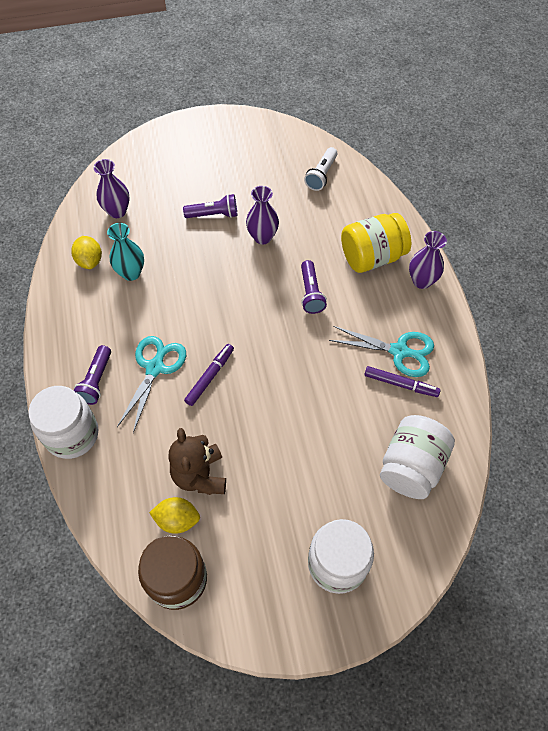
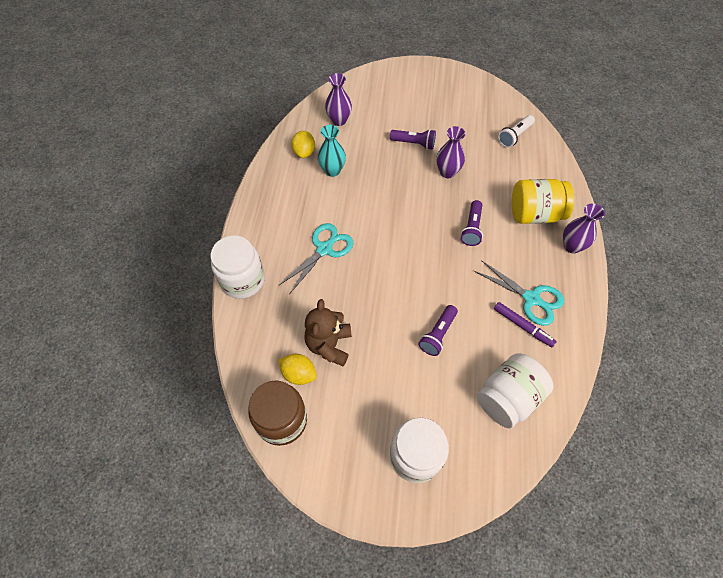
camera: 20 degrees right, 0 degrees up
purple flashlight [74,345,111,405] -> purple flashlight moved to [418,305,458,356]
purple marker [184,344,234,406] -> none

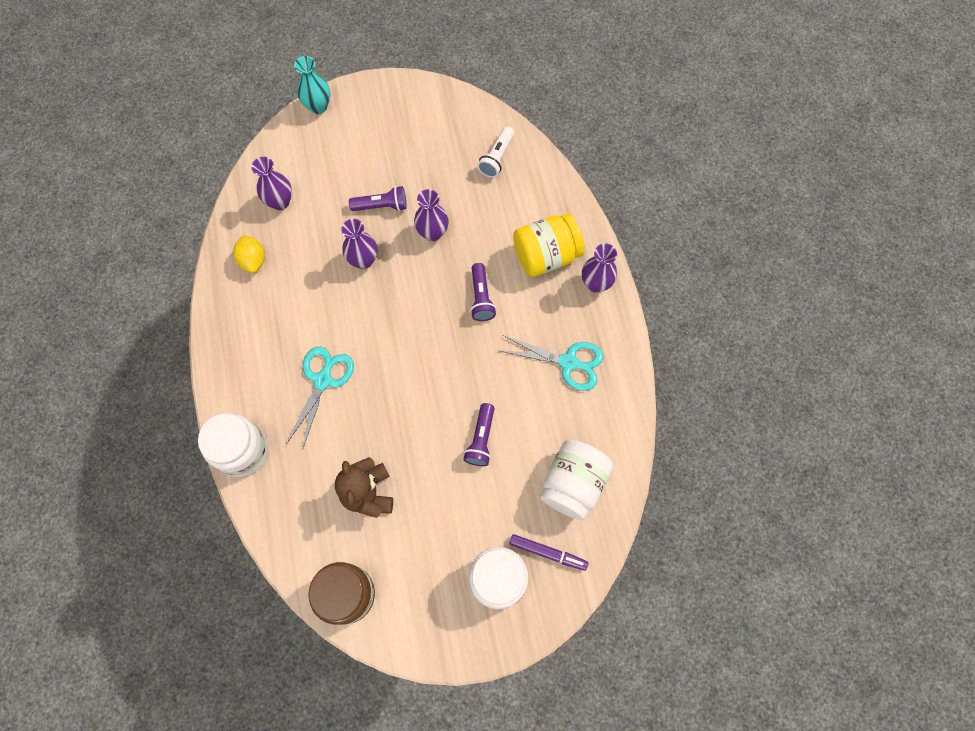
camera: 20 degrees left, 10 degrees up
yellow lemon [278,354,317,385] -> none
turquoise vase [318,125,346,177] -> turquoise vase moved to [294,56,330,114]
purple marker [494,302,557,347] -> purple marker moved to [510,534,589,571]
none -> purple vase [341,219,378,269]

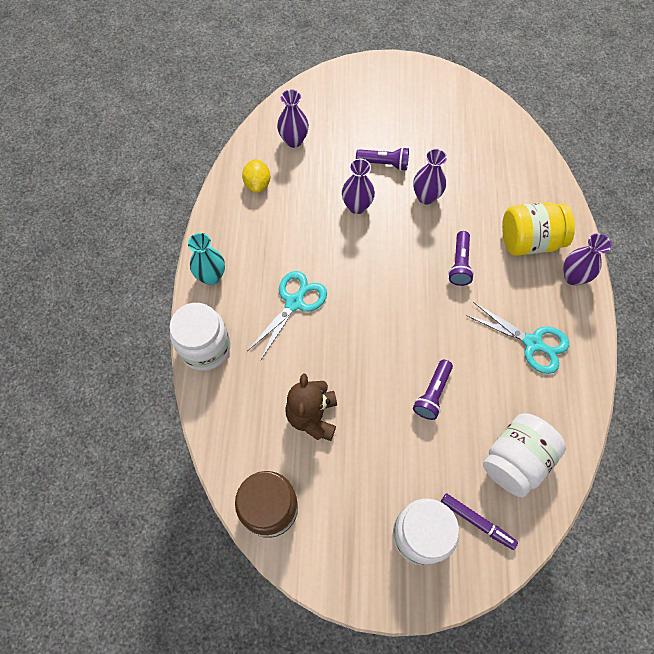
camera: 15 degrees right, 5 degrees down
turquoise vase [294,56,330,114] -> turquoise vase moved to [188,233,225,285]
white flashlight [477,126,514,178] -> none

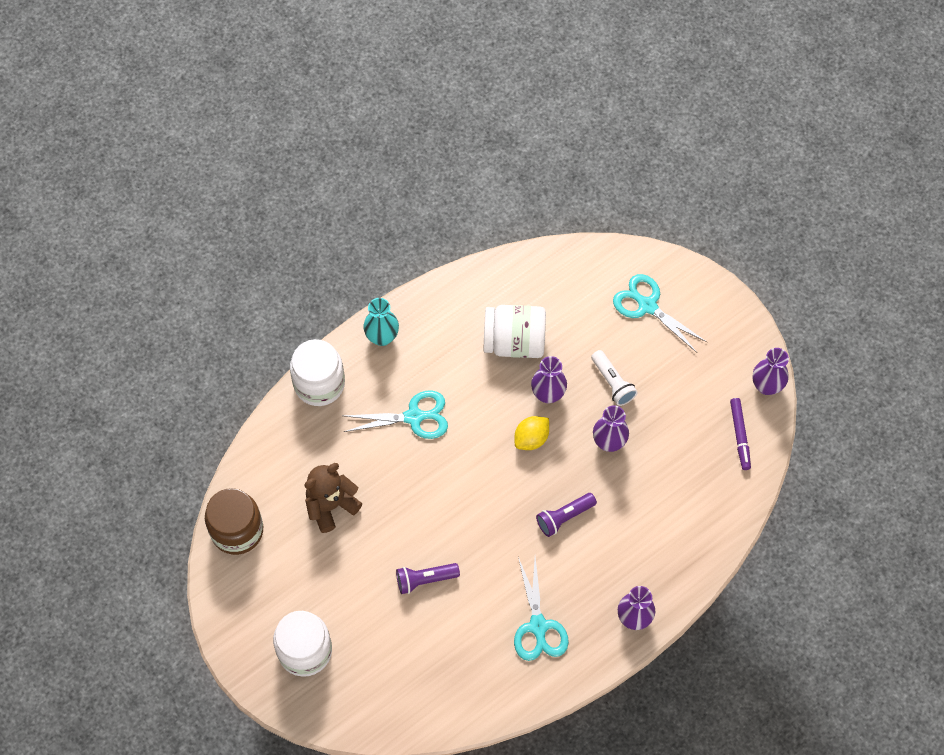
camera: 50 degrees right, 0 degrees up
yellow lemon [242,159,270,193] -> yellow lemon moved to [514,416,549,450]
purple vase [277,89,309,148] -> purple vase moved to [753,348,789,395]
purple flashlight [356,147,409,171] -> white flashlight [591,350,638,406]
purple marker [441,493,518,550] -> purple marker moved to [730,398,751,470]
white jar [483,413,566,497] -> white jar moved to [484,305,546,358]
yellow jar [502,202,575,256] -> none
none -> turquoise scissors [613,274,708,353]

